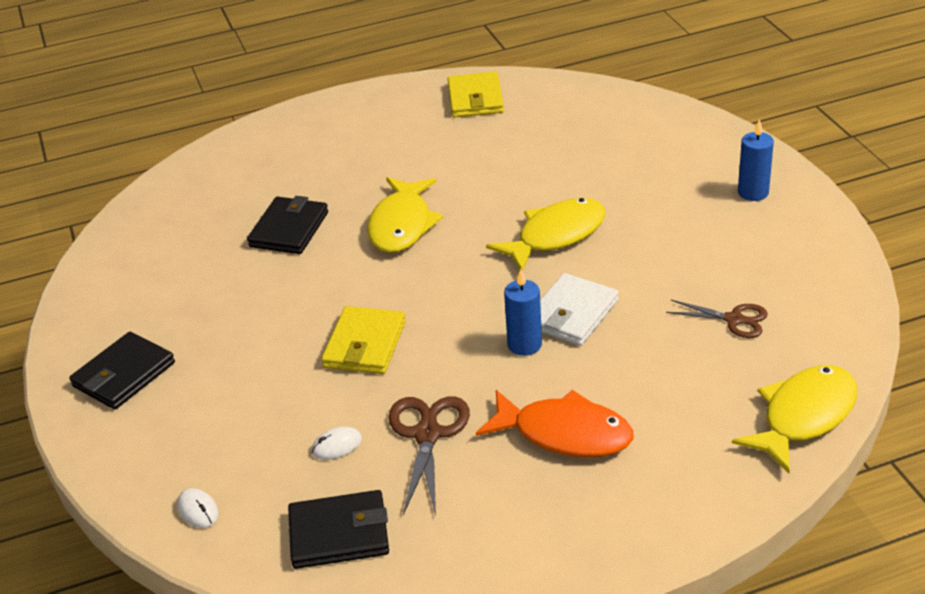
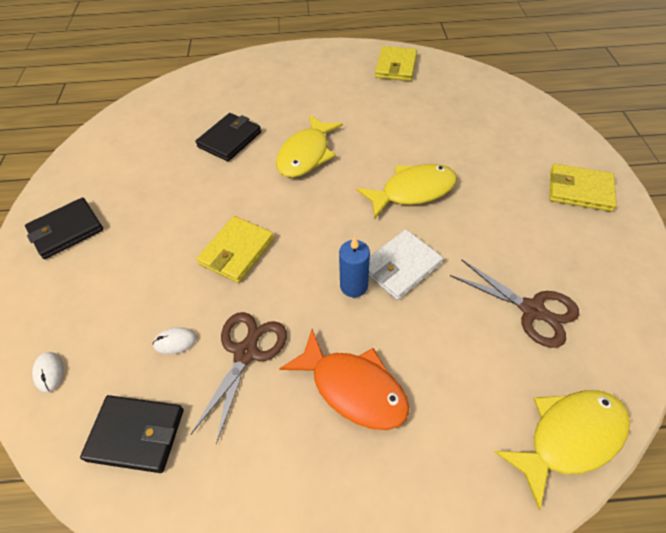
camera: 15 degrees right, 15 degrees up
brown scissors [666,300,768,338] -> brown scissors [450,259,579,348], size x1.51
blue candle [738,119,774,201] -> yellow wallet [550,164,617,212]

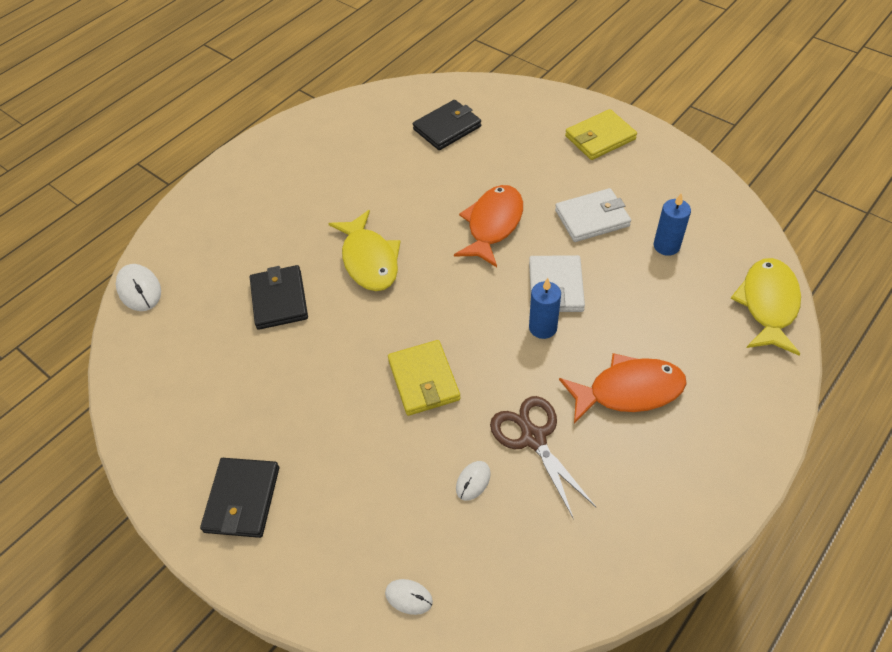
camera: 45 degrees left, 0 degrees up
black wallet [80,395,184,473] -> black wallet moved to [413,100,481,150]
yellow fish [356,164,457,219] -> orange fish [454,185,523,267]
yellow wallet [375,46,417,81] -> none
brown scissors [450,259,579,348] -> blue candle [654,193,691,256]
none -> white mouse [116,264,161,311]
none -> white wallet [555,188,631,242]

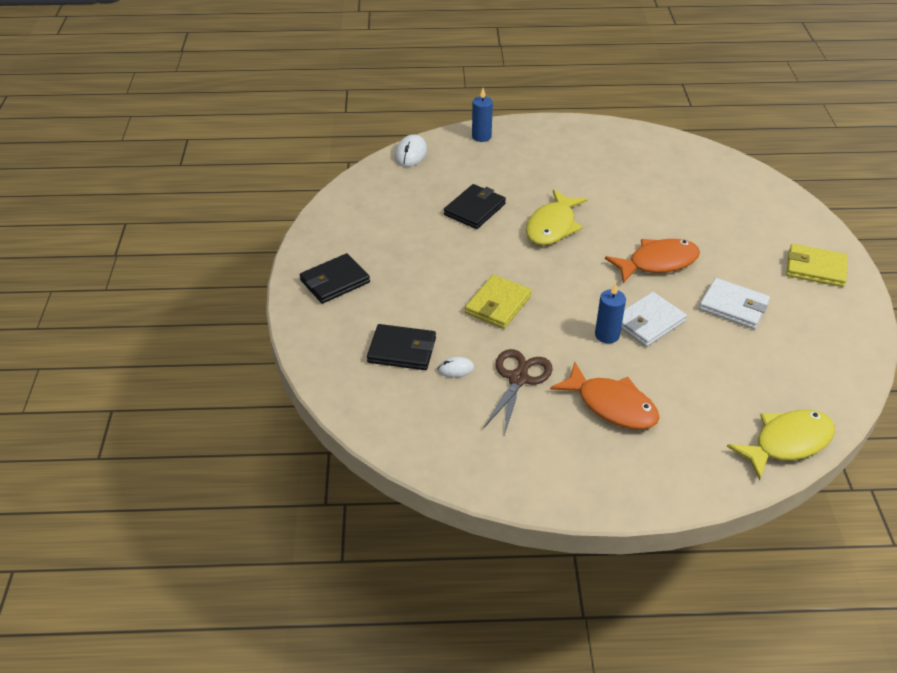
camera: 45 degrees right, 10 degrees down
white mouse [385,579,433,615] -> none
black wallet [413,100,481,150] -> black wallet moved to [367,324,436,370]
blue candle [654,193,691,256] -> blue candle moved to [472,88,493,142]

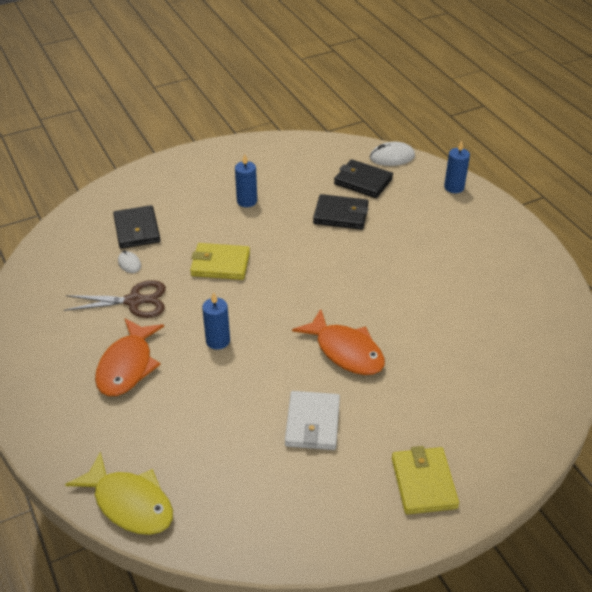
camera: 65 degrees right, 0 degrees up
black wallet [300,253,370,304] -> black wallet moved to [334,159,393,198]
yellow fish [526,189,587,245] -> none
white wallet [621,292,687,347] -> none
none -> blue candle [235,154,257,207]

